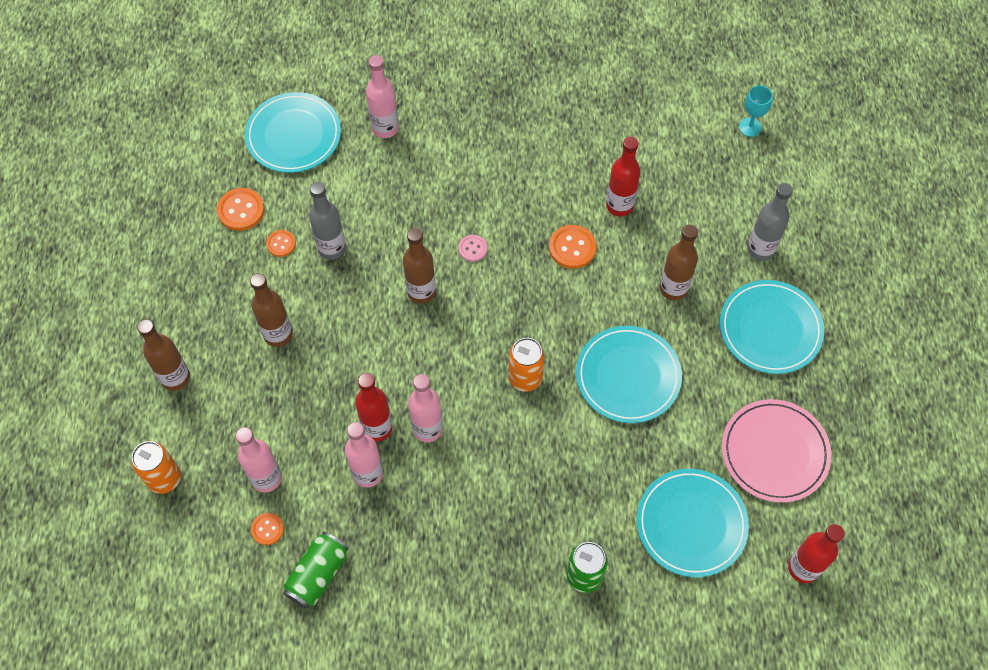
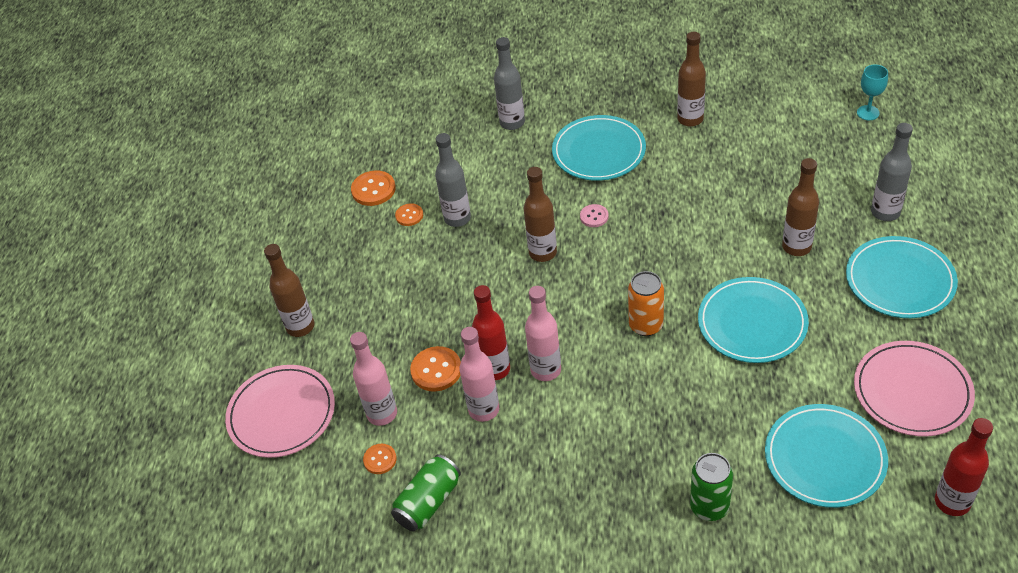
camera: 10 degrees right, 15 degrees down
orange can [131,441,181,494] -> pink plate [225,365,335,458]
turquoise plate [245,92,341,173] -> turquoise plate moved to [552,115,646,181]
brown bottle [250,273,292,347] -> brown bottle moved to [677,32,706,127]
pink bottle [366,55,399,138] -> grey bottle [494,37,525,130]
orange button [549,225,596,269] -> orange button moved to [410,346,461,392]
red bottle [606,136,641,216] -> none

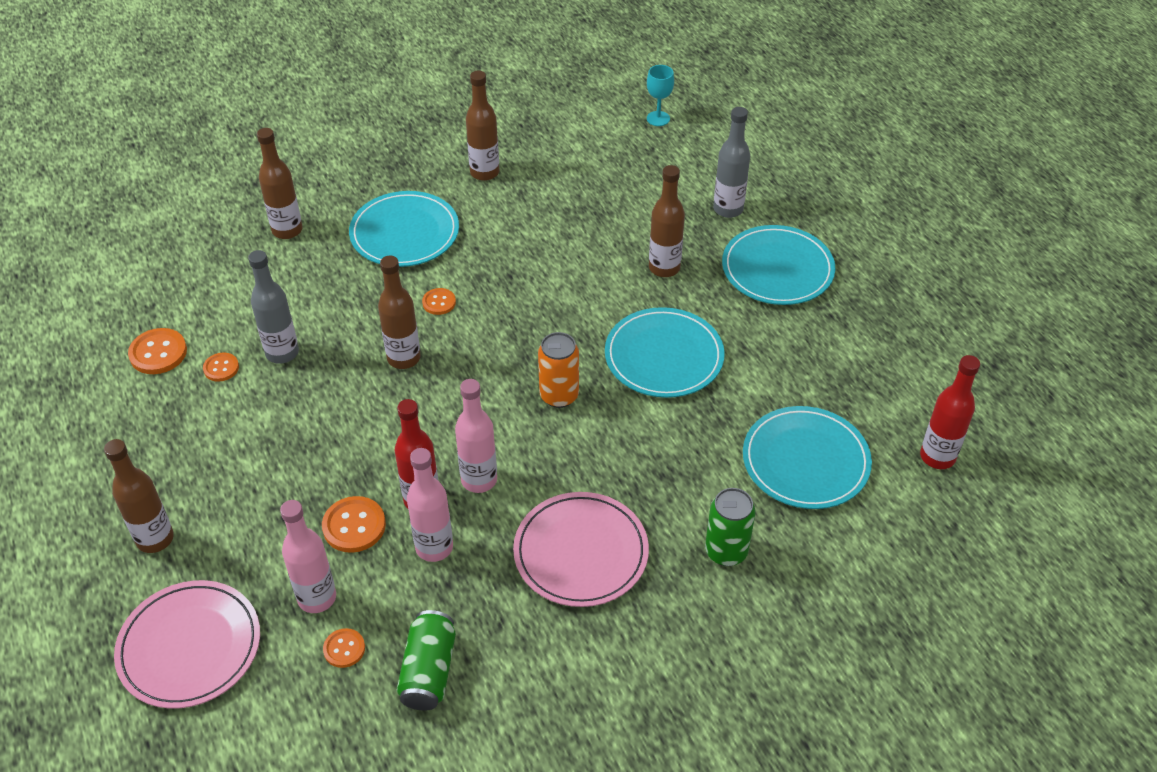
camera: 35 degrees left, 0 degrees up
grey bottle [494,37,525,130] -> brown bottle [257,128,302,239]
pink button [580,204,608,227] -> orange button [422,288,456,315]
pink plate [854,341,975,437] -> pink plate moved to [513,492,649,607]

